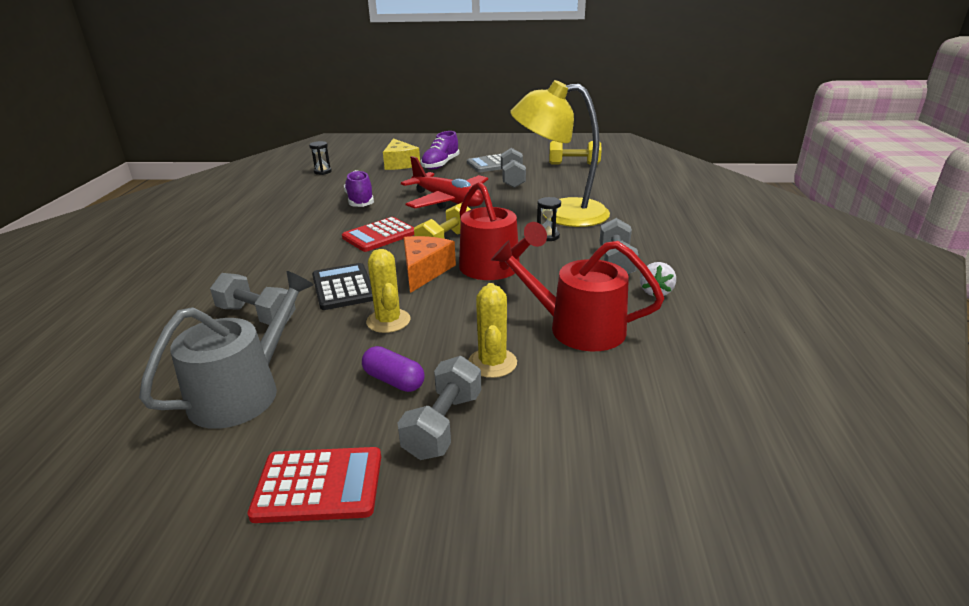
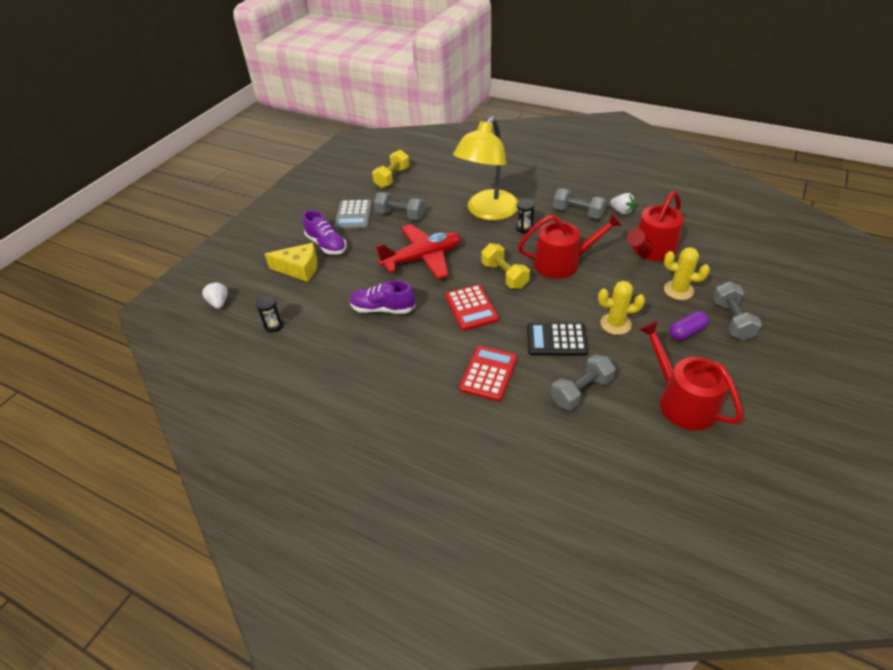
camera: 65 degrees left, 15 degrees up
grey watering can [139,271,314,429] -> red watering can [638,321,743,431]
red calculator [248,447,381,523] -> red calculator moved to [459,346,517,401]
grey dumbbell [398,356,481,460] -> grey dumbbell turned 45 degrees clockwise [713,281,762,340]
orange cheese [404,236,456,293] -> none
none -> white strawberry [202,282,228,309]

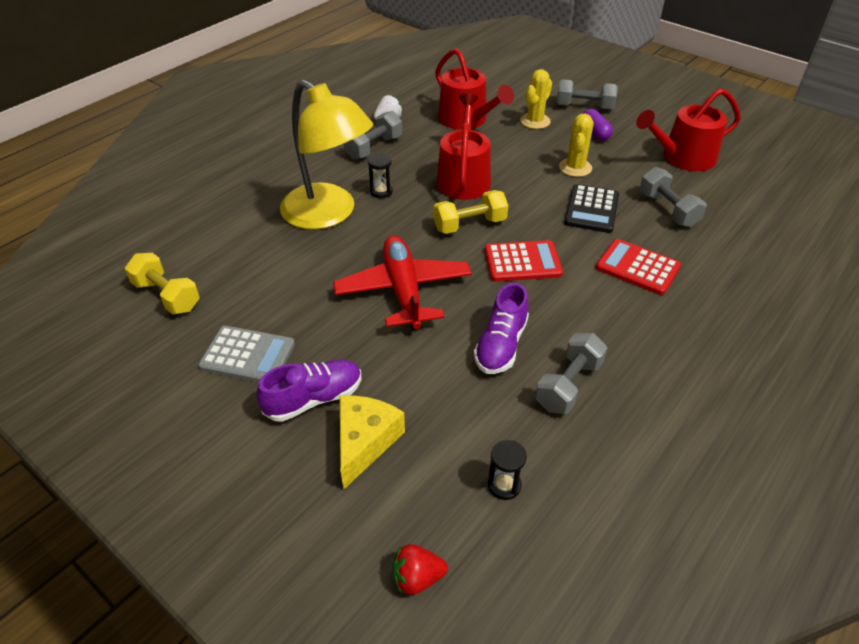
camera: 80 degrees left, 0 degrees up
white strawberry [202,282,228,309] -> red strawberry [393,544,448,595]
grey dumbbell [374,192,425,220] -> grey dumbbell moved to [535,333,607,414]

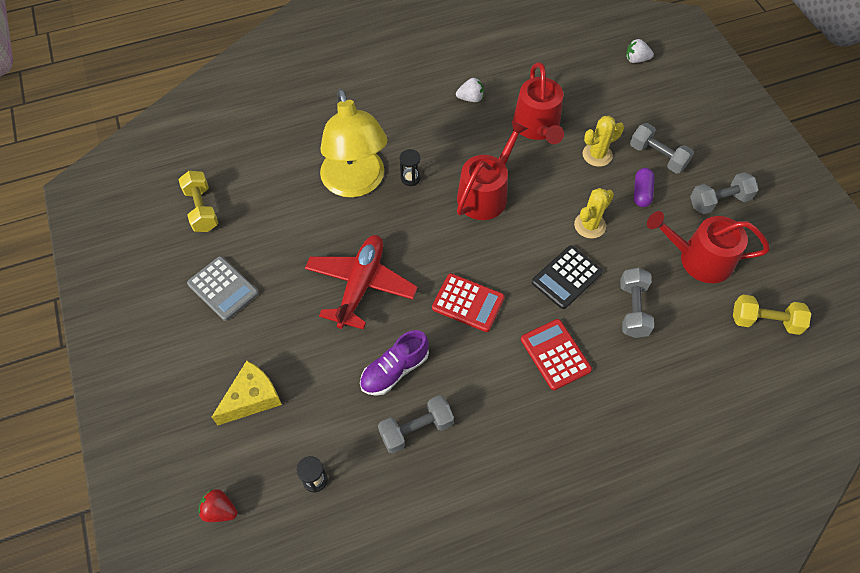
camera: 30 degrees right, 15 degrees up
purple shoe [257,360,361,422] -> none
grey dumbbell [343,111,402,159] -> grey dumbbell moved to [690,172,759,214]
yellow dumbbell [433,190,508,234] -> yellow dumbbell moved to [733,295,811,335]
none -> white strawberry [626,39,654,63]

